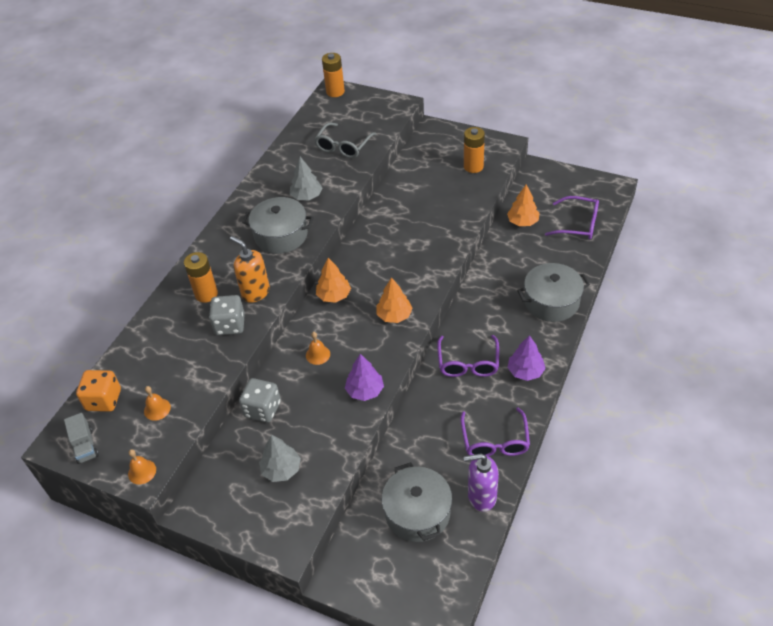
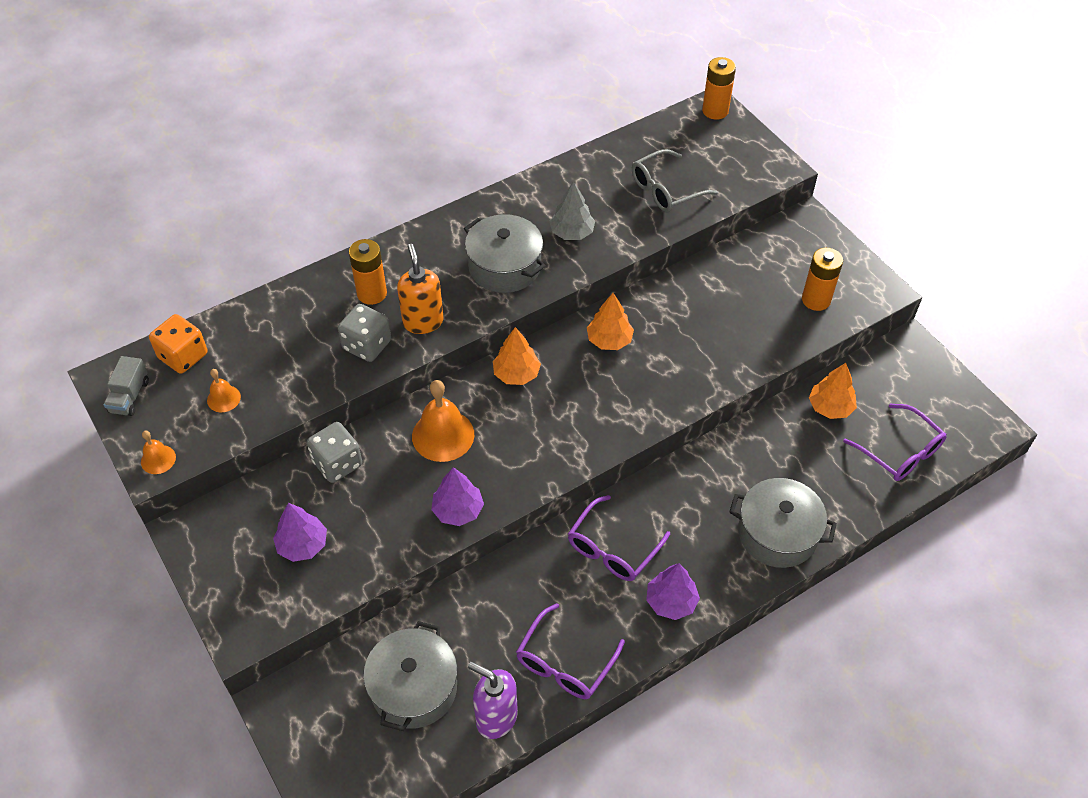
camera: 30 degrees right, 5 degrees up
grey tree [259,435,301,482] -> purple tree [273,503,327,562]
orange bell [306,332,330,365] -> orange bell [412,380,474,462], size x1.90
orange tree [377,277,413,323] -> orange tree moved to [587,293,634,350]

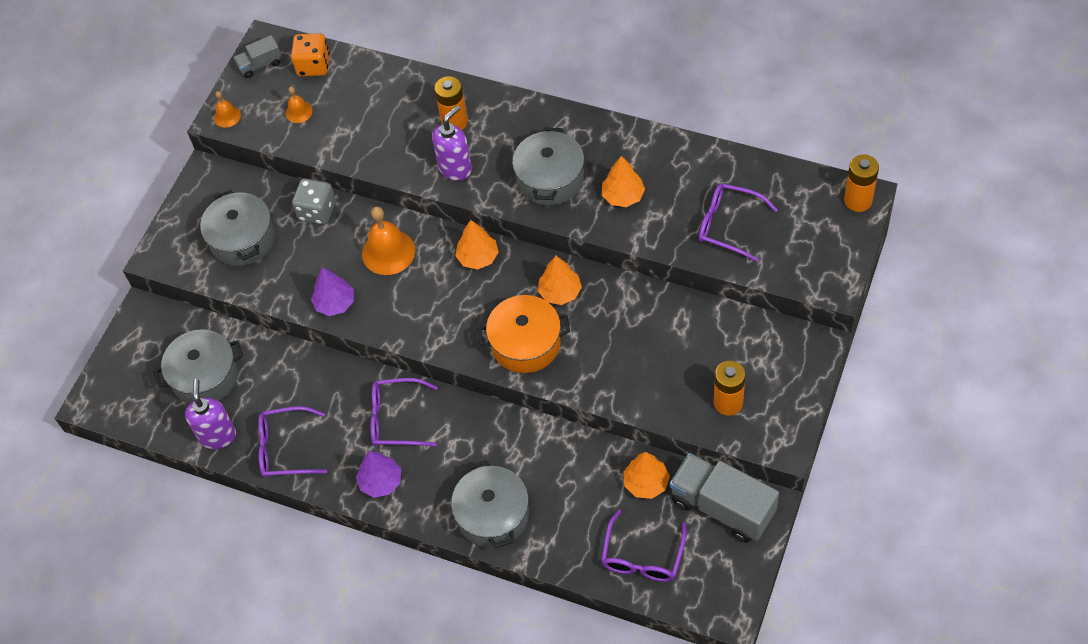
camera: 60 degrees right, 5 degrees up
purple tree [273,503,327,562] -> grey pot [200,190,275,266]
grey dice [338,304,391,362] -> none
orange soap dispenser [397,244,444,334] -> purple soap dispenser [432,105,472,181]
grey tree [550,181,595,240] -> orange tree [602,156,645,207]
grey glasses [632,149,718,212] -> purple glasses [699,183,778,262]
none -> orange pot [478,295,570,373]
none -> grey truck [670,453,779,543]

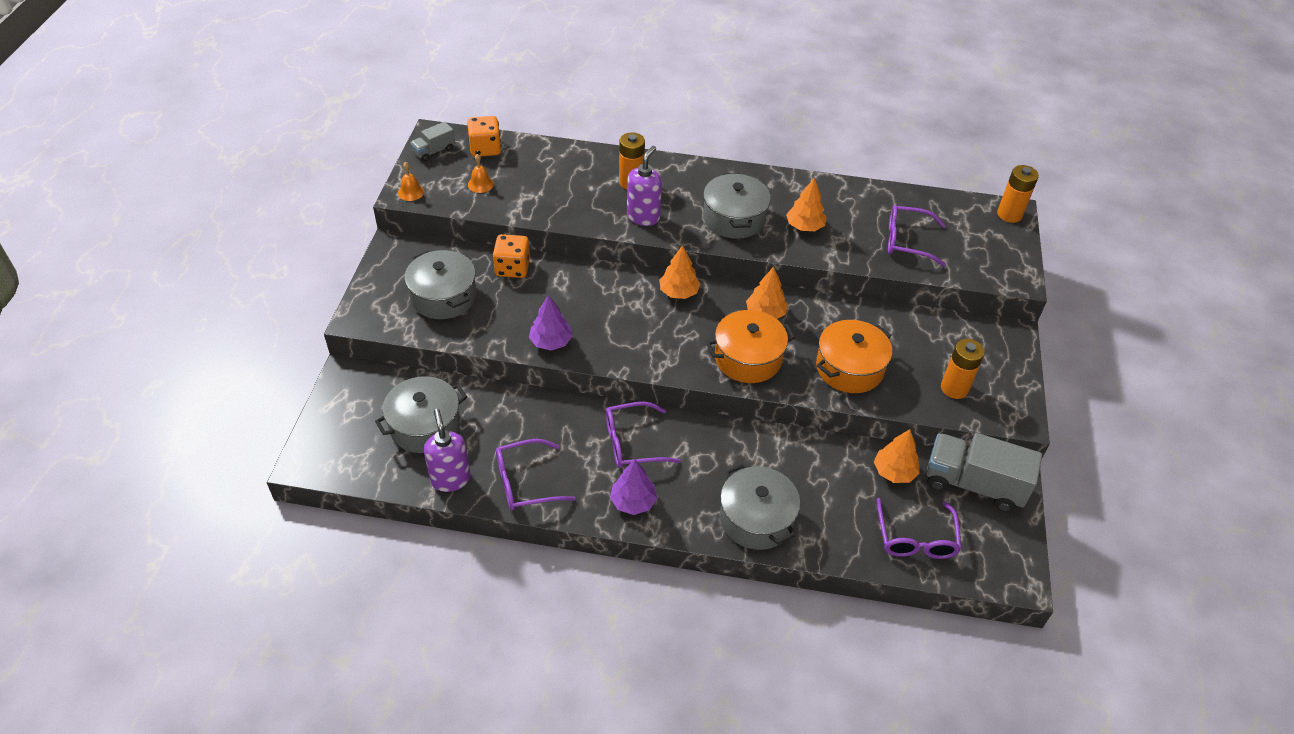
camera: 20 degrees left, 10 degrees down
grey dice [292,178,336,225] -> orange dice [493,234,530,278]
orange bell [362,206,415,275] -> none
none -> orange pot [816,320,892,393]

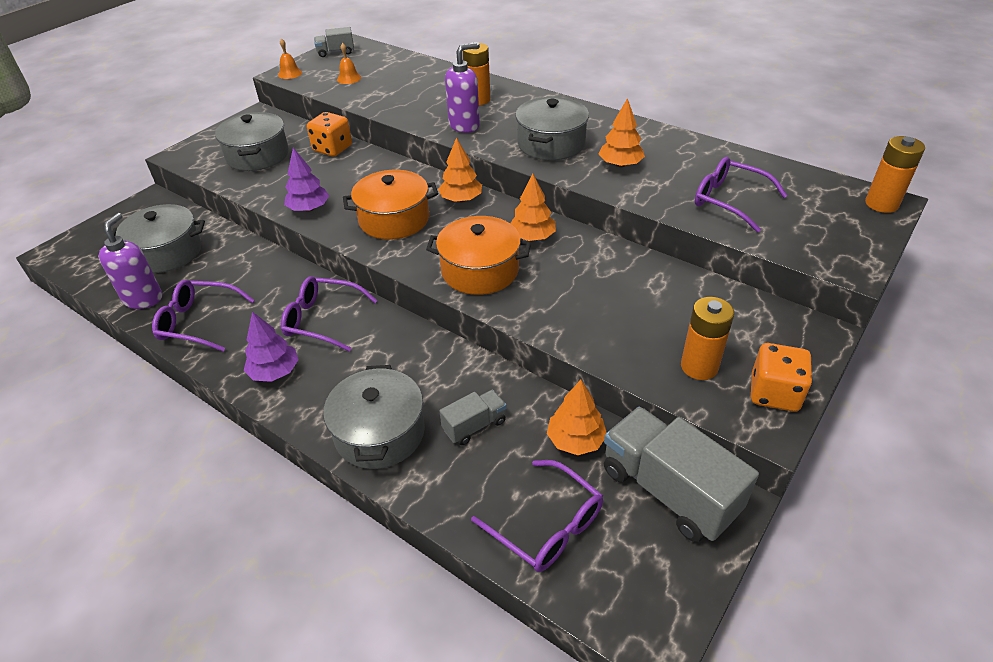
camera: 30 degrees right, 5 degrees down
orange dice [467,116,501,157] -> orange dice moved to [751,343,812,412]
orange pot [816,320,892,393] -> orange pot moved to [343,170,438,240]
purple glasses [877,498,962,559] -> purple glasses turned 75 degrees counterclockwise [471,460,603,572]
none -> grey truck [439,390,507,445]

